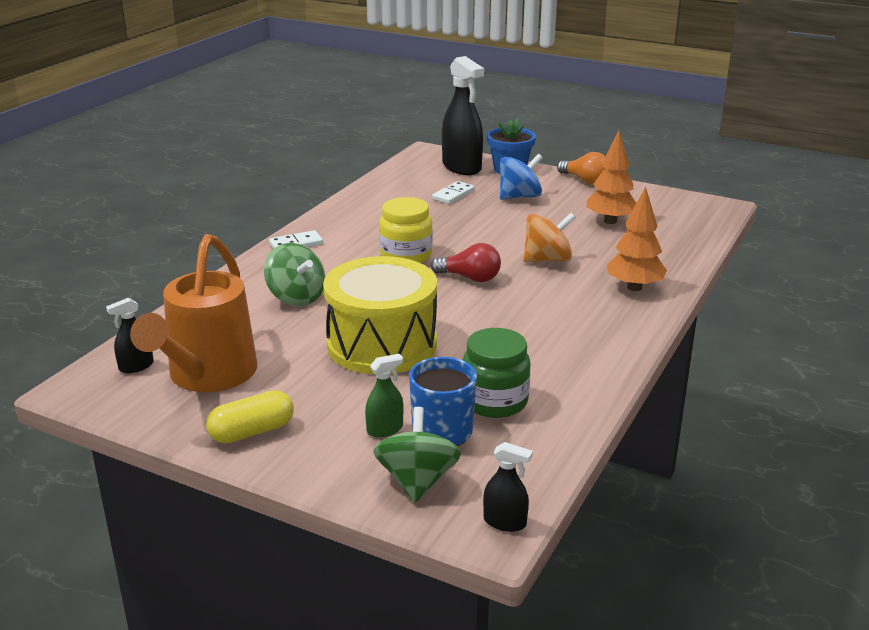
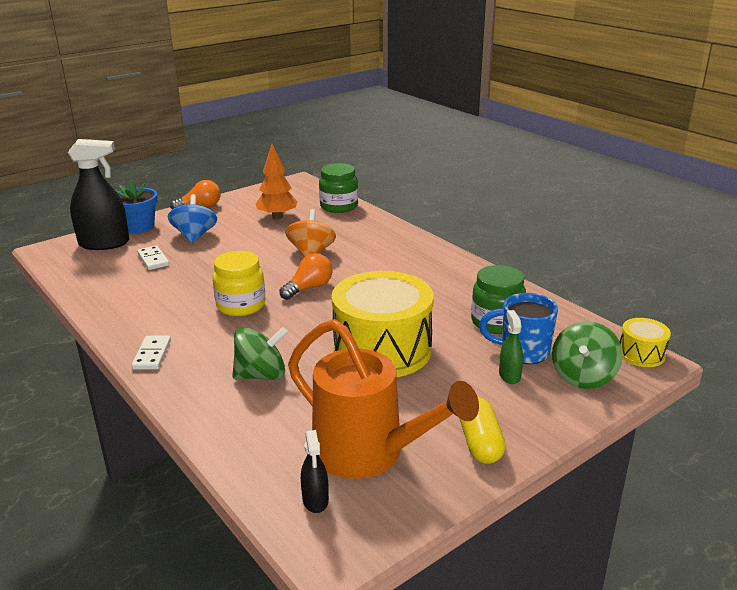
camera: 65 degrees left, 0 degrees up
green spinning top [373,407,461,503] -> green spinning top turned 90 degrees counterclockwise [552,321,623,389]
red light bulb [431,243,501,282] -> orange light bulb [279,253,333,300]
black spray bottle [483,442,533,532] -> yellow drum [620,318,671,367]
orange tree [607,187,667,291] -> none
none -> green jar [319,163,358,213]

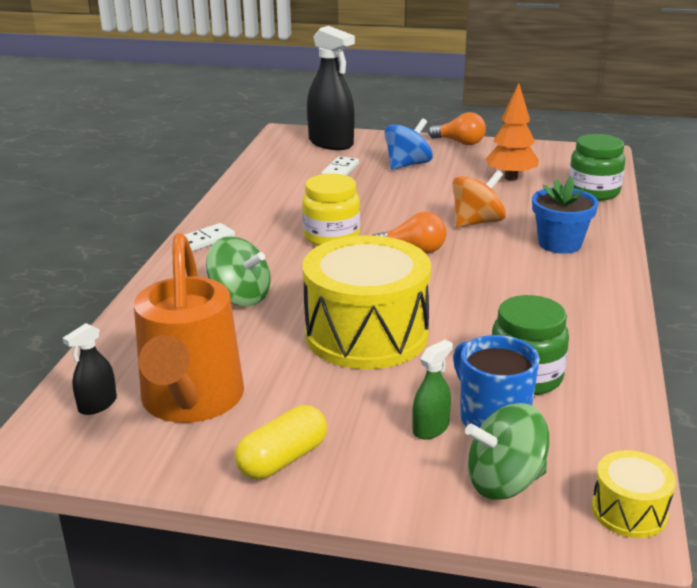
camera: 50 degrees right, 0 degrees up
blue flower pot [115,179,157,233] -> blue flower pot moved to [532,176,598,254]

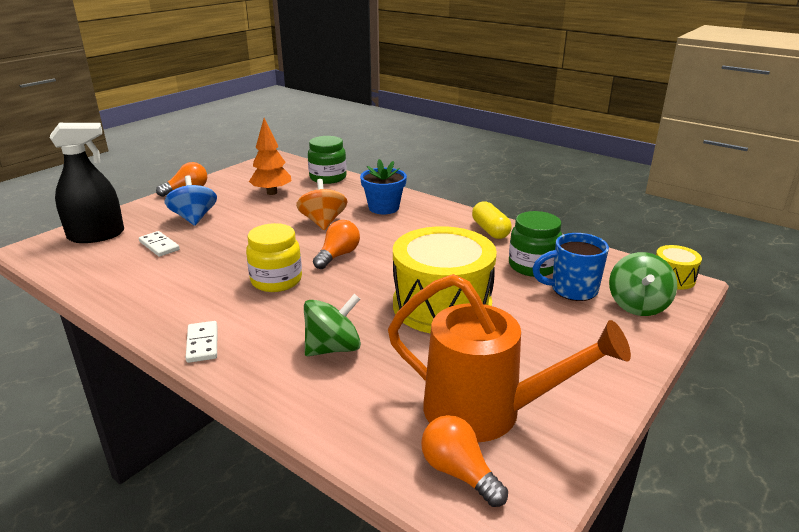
camera: 65 degrees left, 0 degrees up
black spray bottle [63,323,117,415] -> orange light bulb [421,415,508,507]
yellow capsule [235,405,327,479] -> yellow capsule moved to [472,201,512,239]
green spray bottle [412,340,453,439] -> none

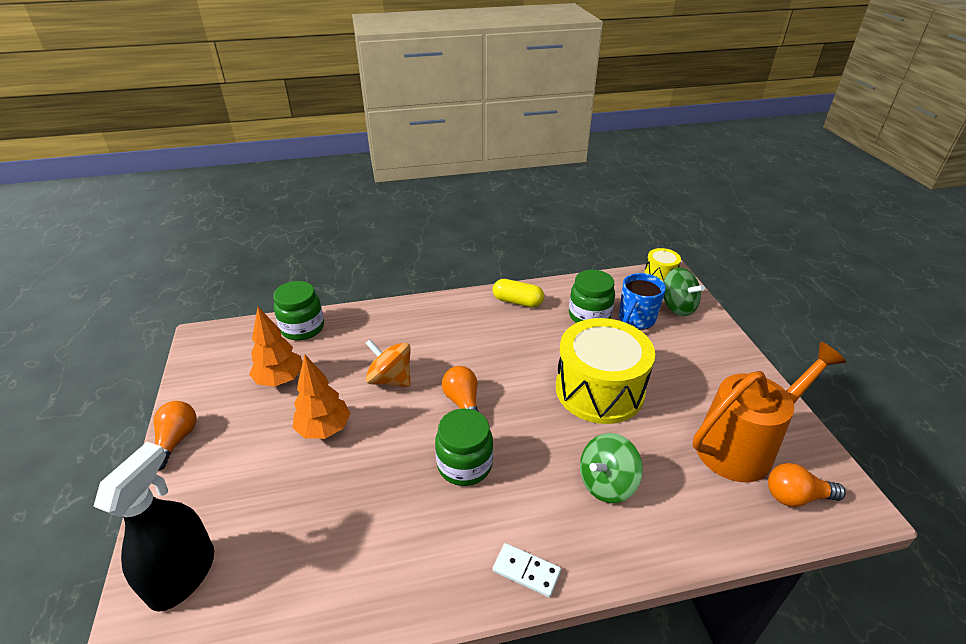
camera: 50 degrees left, 10 degrees up
white domino [139,231,180,257] -> none
blue spinning top [164,175,217,226] -> none
yellow jar [246,223,302,292] -> green jar [435,409,493,486]
green spinning top [304,294,361,356] -> green spinning top turned 135 degrees counterclockwise [580,433,643,503]
blue flower pot [360,159,407,214] -> none
none -> orange tree [292,355,351,439]

